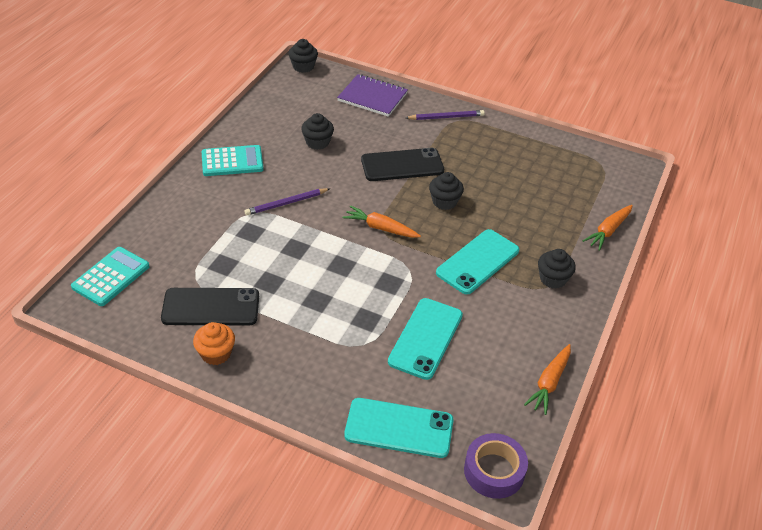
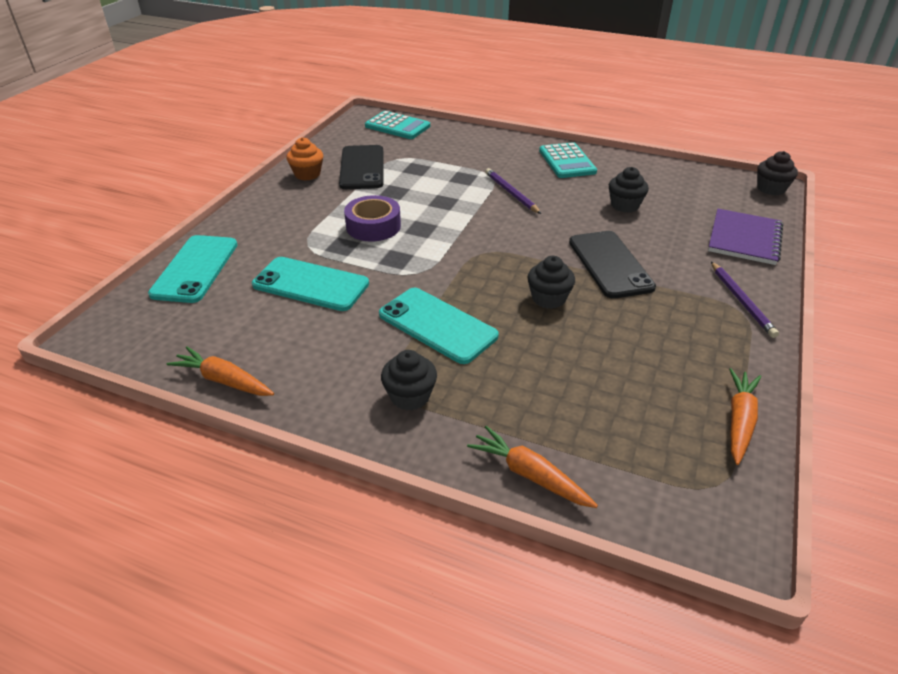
camera: 90 degrees right, 5 degrees down
orange carrot [343,205,421,238] -> orange carrot moved to [729,368,761,465]
purple tape [464,433,528,499] -> purple tape moved to [344,195,401,241]

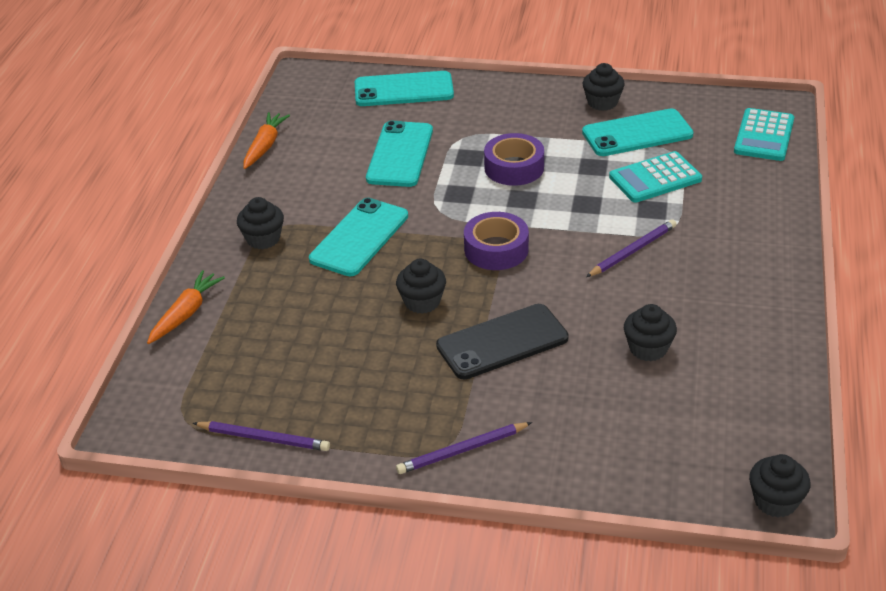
camera: 80 degrees right, 0 degrees up
orange cupcake [286,137,323,181] -> black cupcake [583,63,625,111]
black phone [339,145,383,189] -> turquoise phone [582,108,694,156]
turquoise calculator [539,142,597,178] -> turquoise calculator moved to [609,151,702,203]
purple notebook [708,209,783,265] -> none
orange carrot [729,368,761,465] -> purple pencil [193,421,330,451]
none -> purple tape [464,212,529,270]

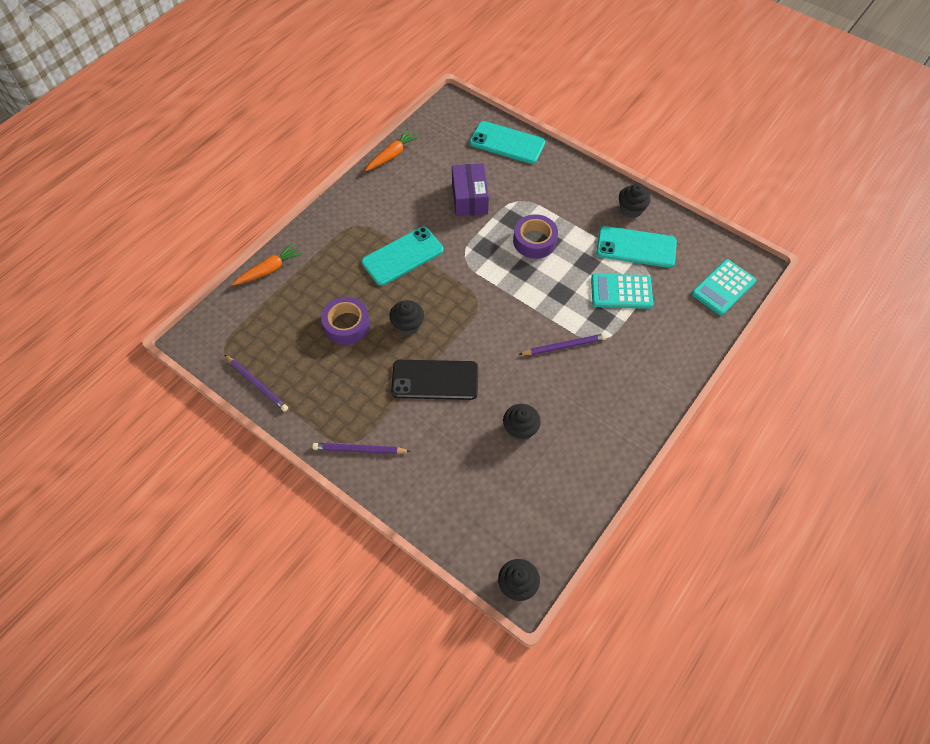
camera: 25 degrees right, 20 degrees up
black cupcake [237,197,284,249] -> none
turquoise phone [366,121,433,187] -> purple box [452,163,489,216]
purple tape [464,212,529,270] -> purple tape moved to [321,297,370,345]

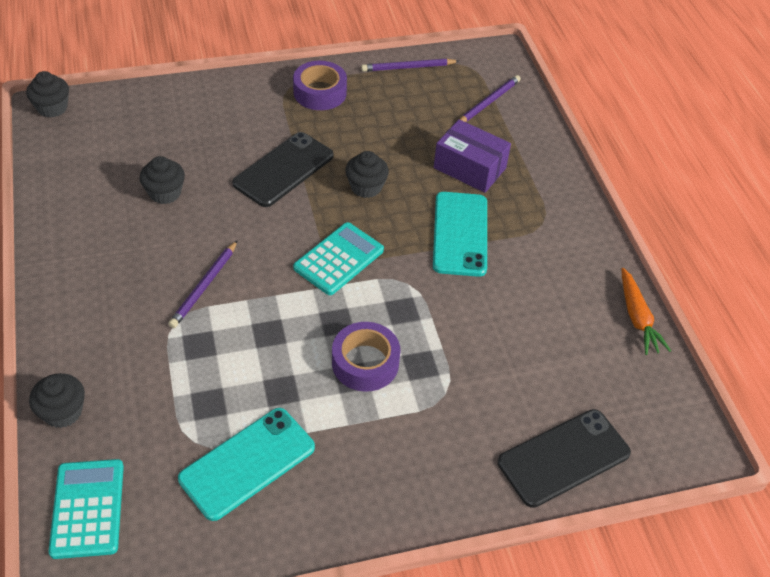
camera: 125 degrees right, 10 degrees down
orange carrot [232,243,303,285] -> none
purple pencil [312,443,411,454] -> purple pencil moved to [460,75,521,122]
purple tape [321,297,370,345] -> purple tape moved to [293,61,347,110]
purple box [452,163,489,216] -> purple box moved to [434,119,511,193]
turquoise phone [470,121,545,164] -> black phone [498,409,631,508]
turquoise calculator [591,273,653,309] -> turquoise calculator moved to [293,222,384,295]
black cupcake [619,184,650,218] -> black cupcake moved to [29,373,85,428]

